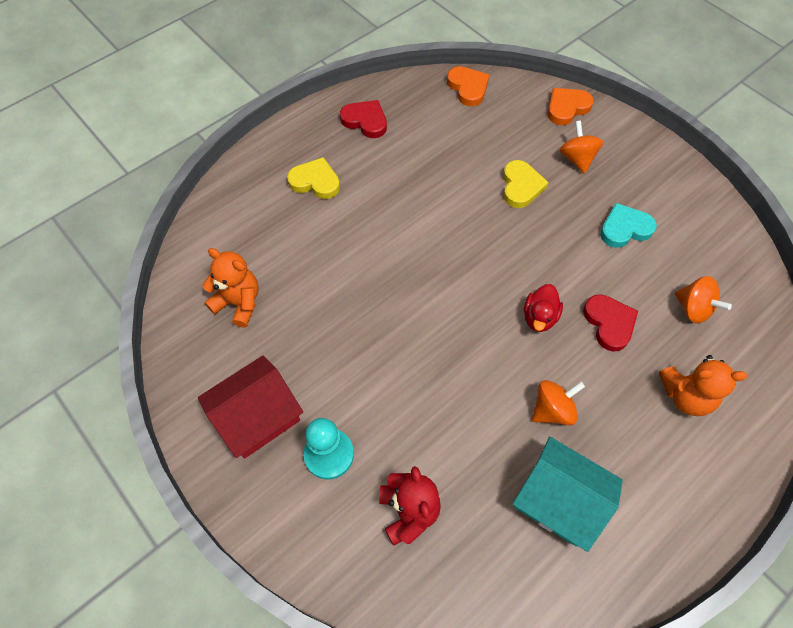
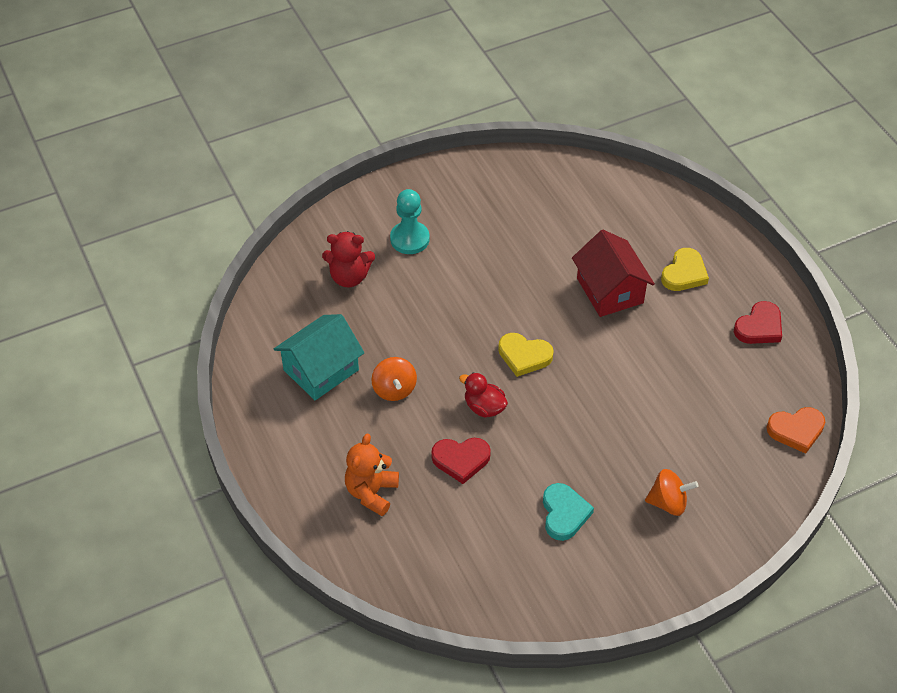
camera: 105 degrees right, 10 degrees down
red house [198,356,303,459] -> red house moved to [572,230,655,317]
orange teddy bear [202,248,259,328] -> none
yellow heart [503,160,549,208] -> yellow heart moved to [498,333,554,377]
orange heart [548,88,594,125] -> none
orange spinning top [675,276,732,324] -> none

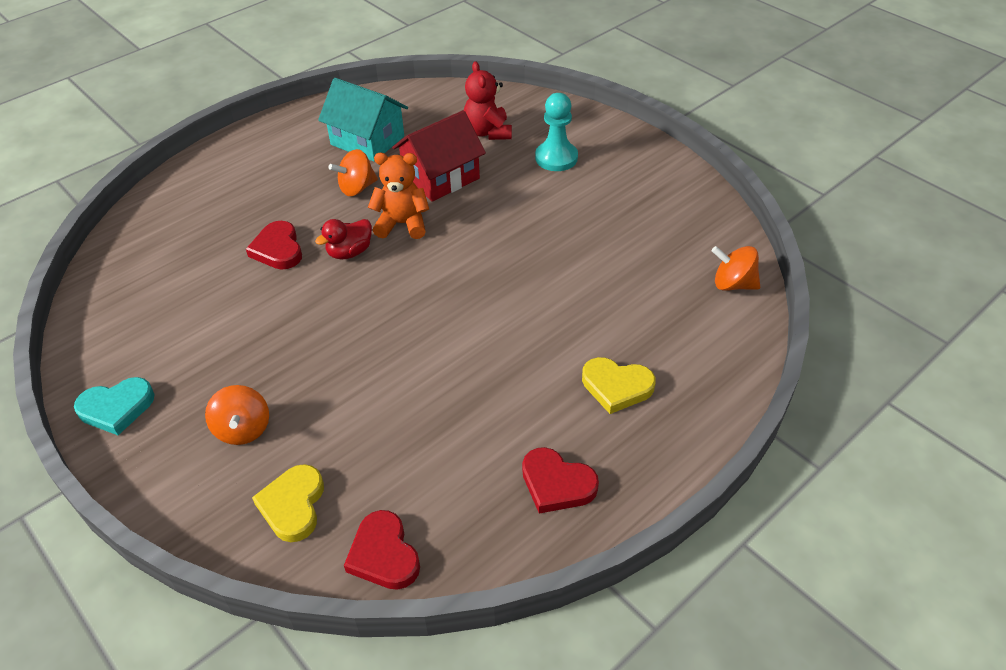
camera: 75 degrees right, 5 degrees down
orange teddy bear [345,434,399,516] -> orange teddy bear moved to [368,153,429,239]
red duck [459,372,508,418] -> red duck turned 150 degrees counterclockwise [315,219,372,259]
yellow heart [498,333,554,377] -> yellow heart moved to [252,464,324,542]
turquoise heart [543,483,594,541] -> turquoise heart moved to [74,377,155,435]
red house [572,230,655,317] -> red house moved to [392,110,486,202]
orange heart [766,407,825,454] -> red heart [344,510,420,590]
none -> orange spinning top [711,246,760,291]

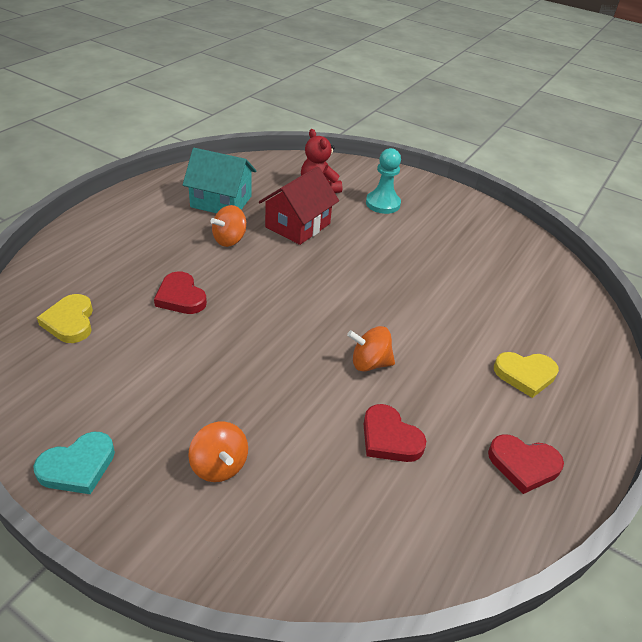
camera: 20 degrees left, 5 degrees down
yellow heart [252,464,324,542] -> yellow heart moved to [37,294,93,343]
red duck [315,219,372,259] -> none
red heart [344,510,420,590] -> red heart moved to [364,404,426,462]
orange teddy bear [368,153,429,239] -> none
orange spinning top [711,246,760,291] -> orange spinning top moved to [347,326,395,371]

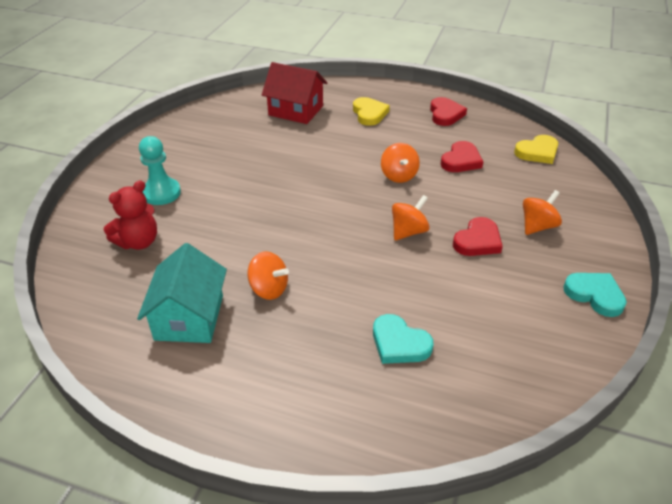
camera: 100 degrees left, 0 degrees up
yellow heart [37,294,93,343] -> yellow heart moved to [514,135,558,164]
red heart [154,271,207,314] -> red heart moved to [453,217,503,256]
red house [259,166,339,245] -> red house moved to [262,62,327,124]
none -> turquoise heart [373,314,433,364]
none -> orange spinning top [392,195,430,241]

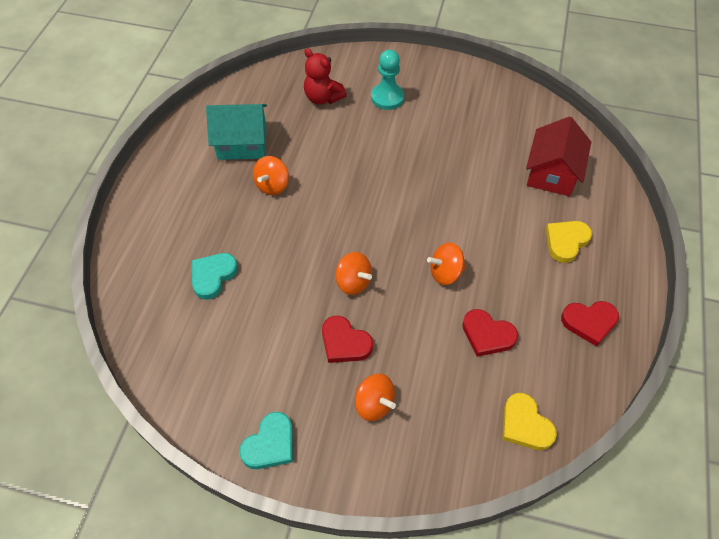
camera: 85 degrees right, 15 degrees up
yellow heart [353,97,390,126] -> yellow heart turned 150 degrees clockwise [546,221,592,263]

